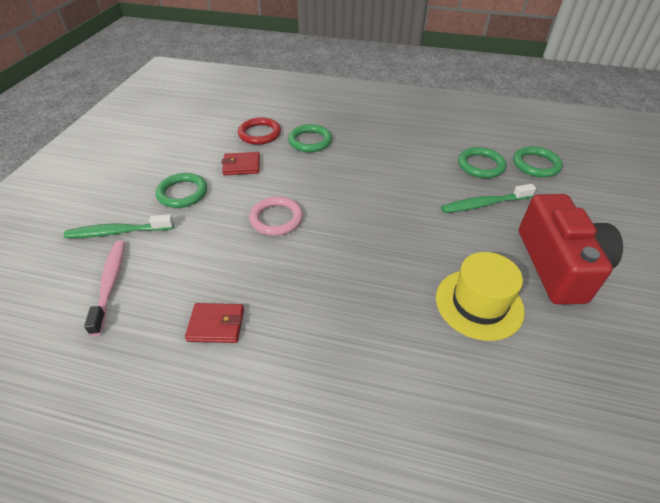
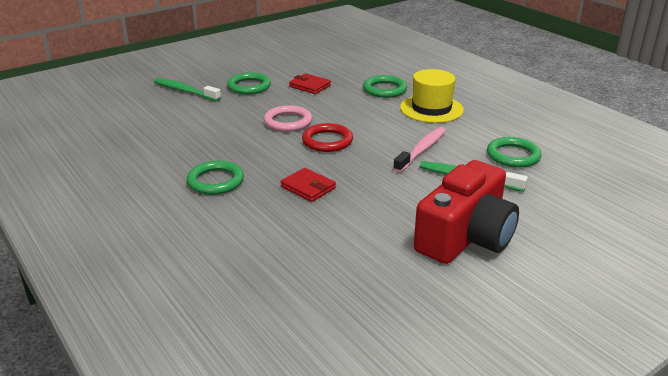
camera: 40 degrees right, 15 degrees down
pink toothbrush [84,240,125,336] -> pink toothbrush moved to [393,127,446,173]
red wallet [185,303,244,343] -> red wallet moved to [281,168,336,202]
red ring [238,117,281,145] -> red ring moved to [302,123,353,152]
yellow hat [436,252,525,341] -> yellow hat moved to [400,69,464,123]
green ring [513,146,563,178] -> green ring moved to [187,161,244,195]

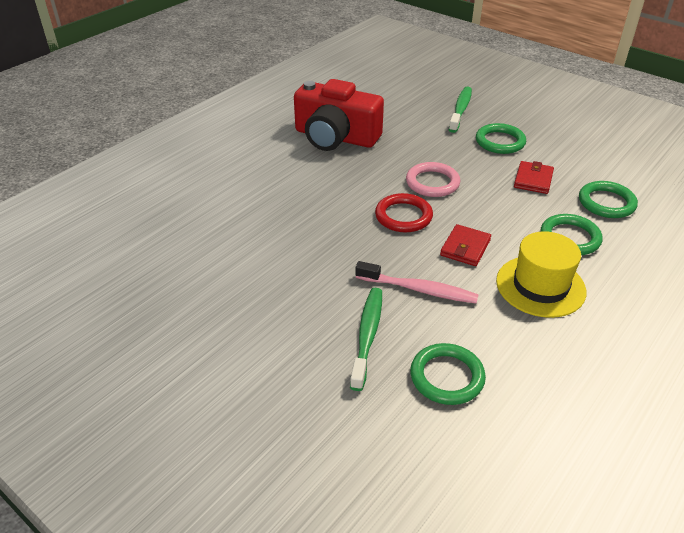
camera: 75 degrees right, 10 degrees up
green ring [187,161,244,195] -> green ring moved to [579,181,638,218]
red wallet [281,168,336,202] -> red wallet moved to [440,224,491,266]
red camera [414,160,519,264] -> red camera moved to [294,79,384,151]

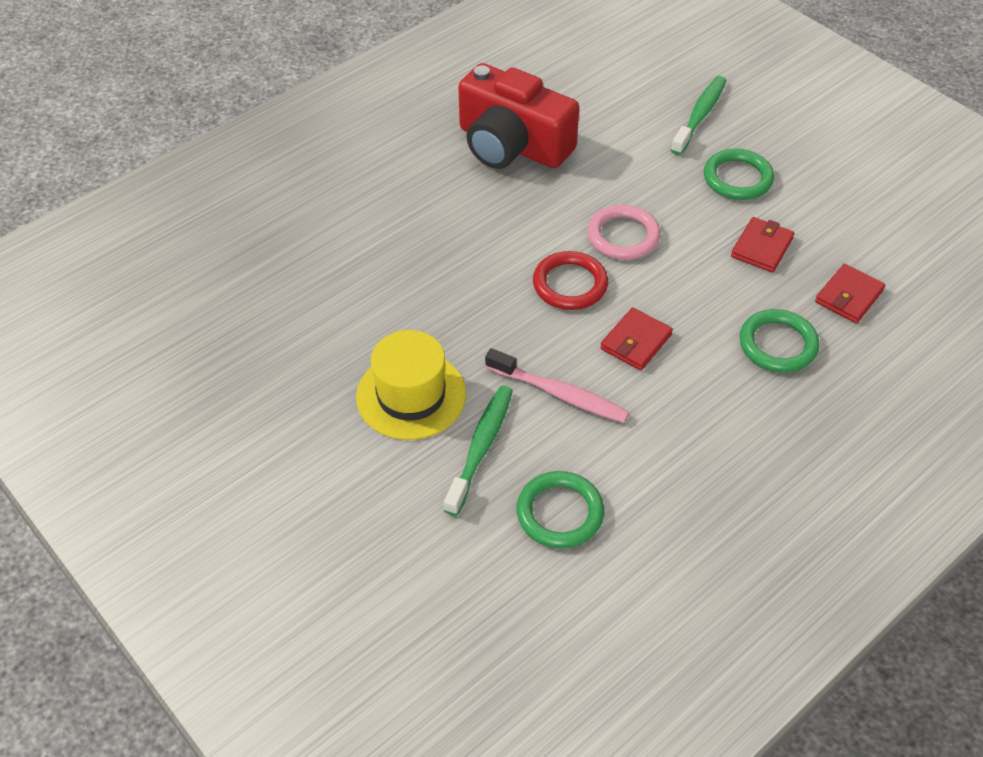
camera: 10 degrees right, 10 degrees up
yellow hat [496,231,586,318] -> yellow hat moved to [356,330,466,440]
green ring [579,181,638,218] -> red wallet [815,264,886,323]

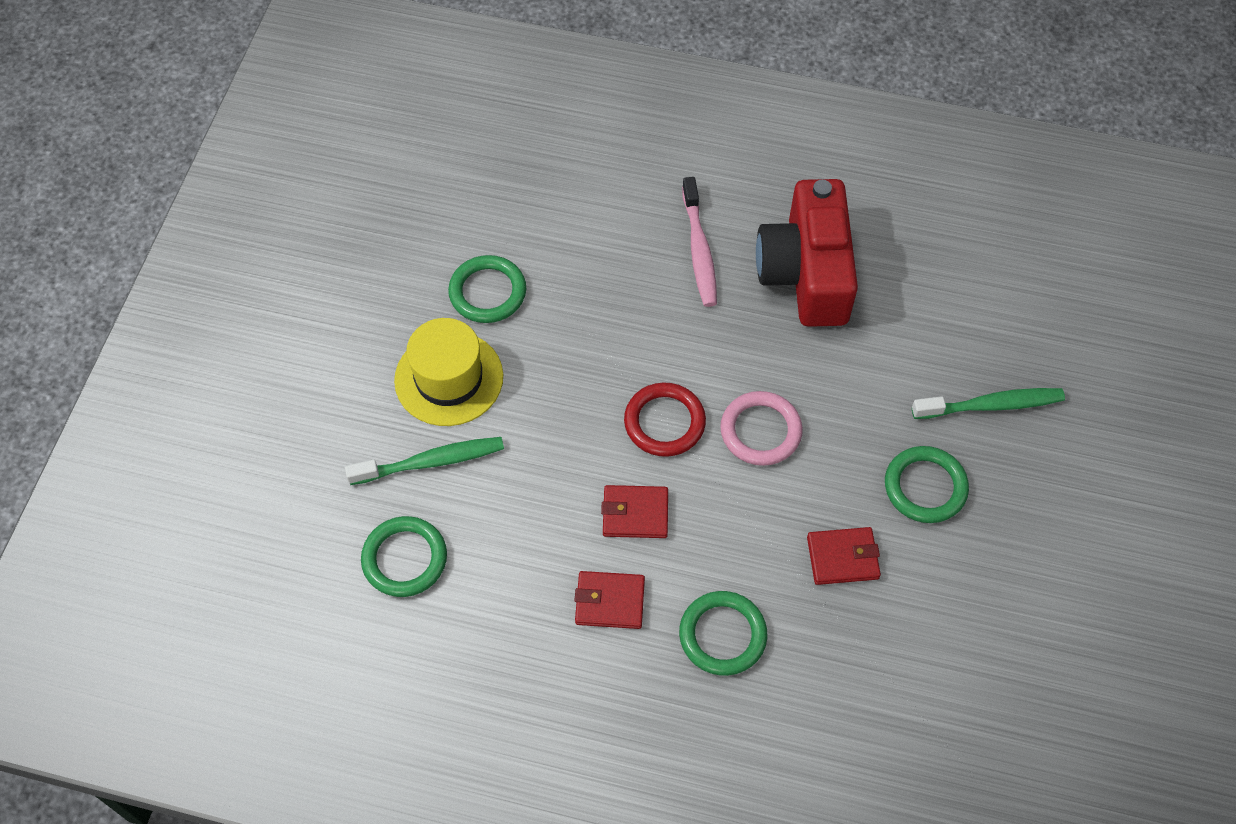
camera: 55 degrees right, 10 degrees up
pink toothbrush [485,348,630,423] -> pink toothbrush moved to [682,177,717,307]
red wallet [815,264,886,323] -> red wallet moved to [574,571,645,629]
none -> green ring [448,255,526,323]

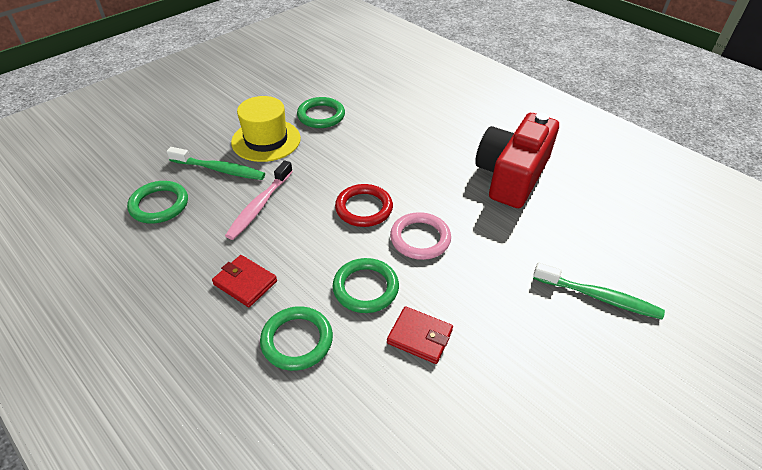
camera: 30 degrees right, 15 degrees down
red wallet [601,485,668,538] -> none
pink toothbrush [682,177,717,307] -> pink toothbrush moved to [225,160,293,240]
green ring [885,446,969,523] -> green ring moved to [333,258,399,313]

